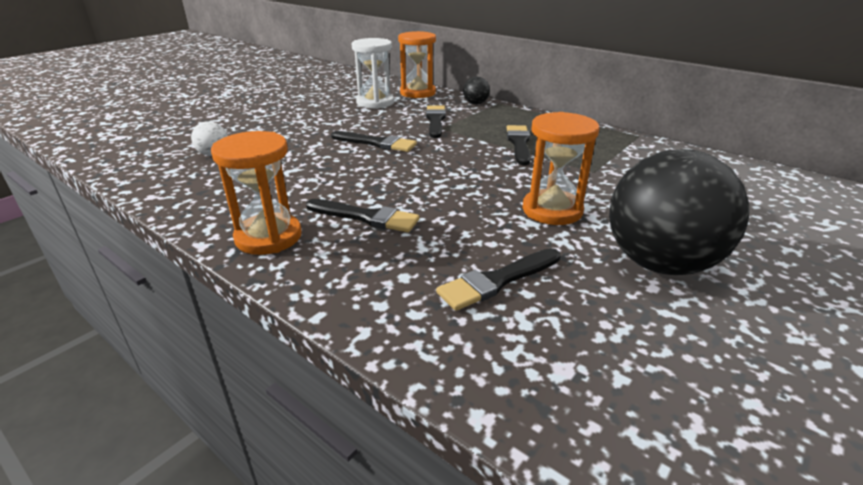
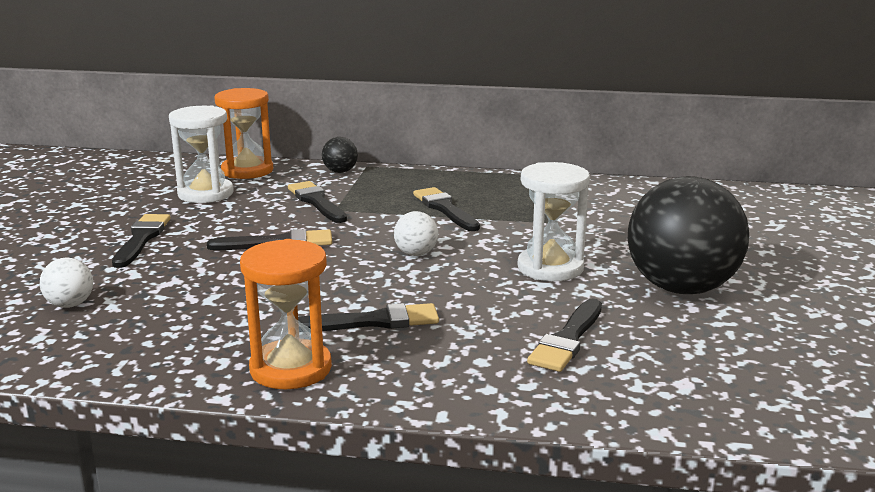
camera: 30 degrees left, 10 degrees down
orange hourglass [522,112,600,225] -> white hourglass [518,162,590,281]
none -> black brush [112,214,170,268]
none -> white ball [394,211,438,256]

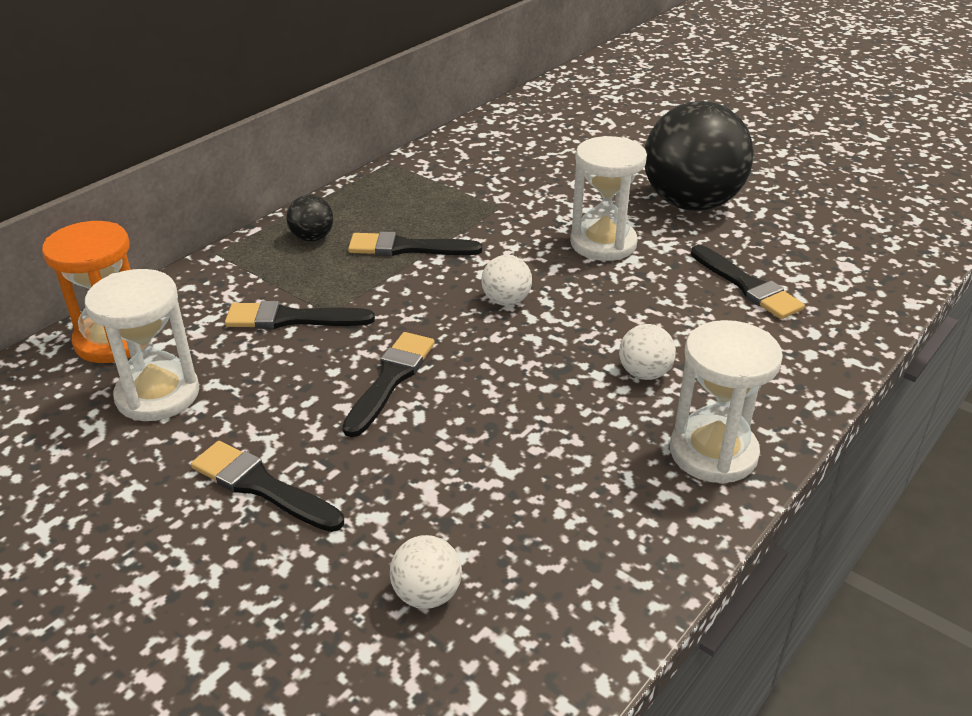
camera: 60 degrees left, 15 degrees up
orange hourglass [240,239,332,389] -> white hourglass [670,320,783,484]
black brush [298,303,439,331] -> white ball [619,324,676,380]
black ball [322,137,358,173] -> black ball moved to [286,195,333,241]

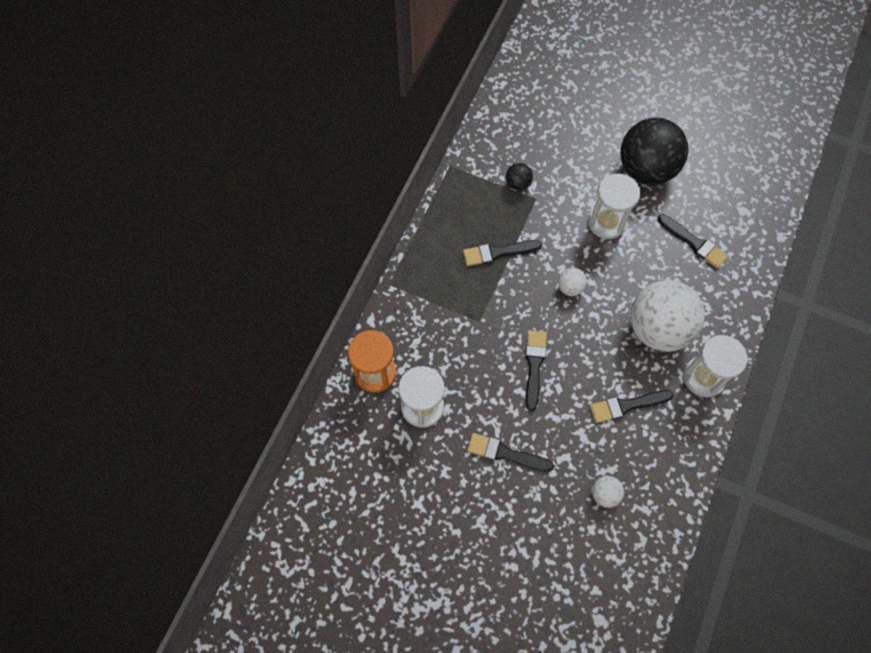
camera: 15 degrees left, 30 degrees up
black brush [225,301,375,329] -> black brush moved to [590,390,674,423]
black ball [286,195,333,241] -> black ball moved to [506,163,533,190]
white ball [619,324,676,380] -> white ball [631,280,705,352], size x2.40

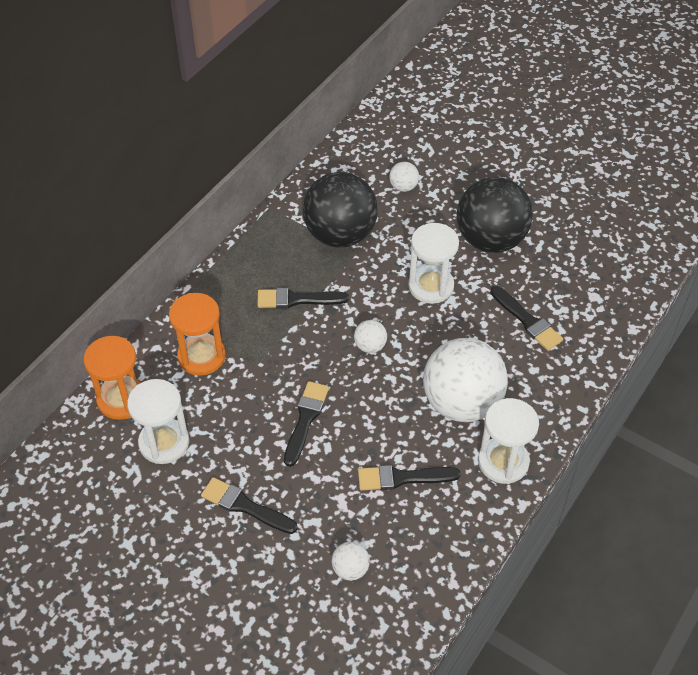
camera: 10 degrees right, 15 degrees down
black ball [506,163,533,190] -> black ball [303,172,378,248], size x2.40
none -> orange hourglass [169,293,226,376]
none -> white ball [389,162,419,192]

